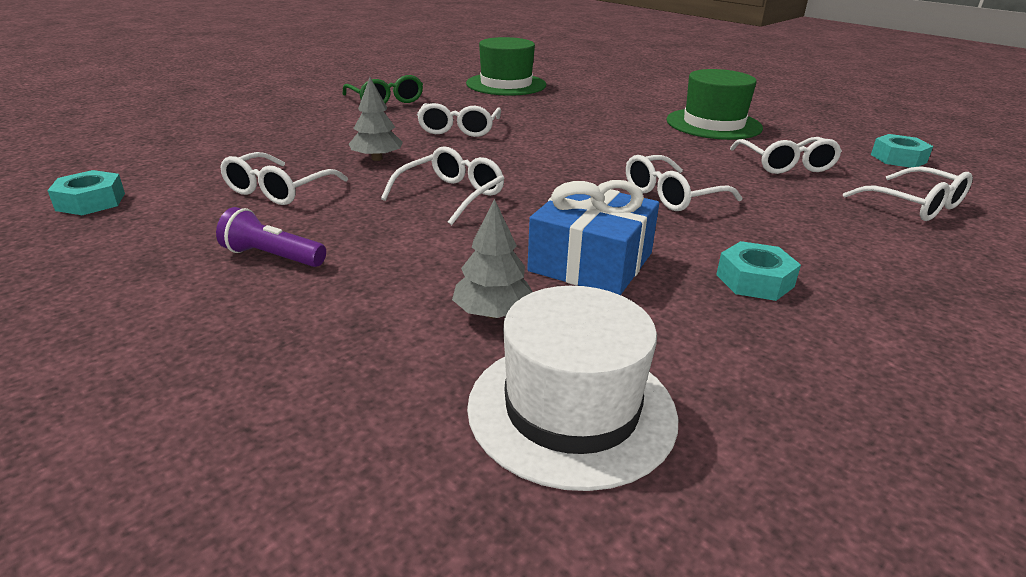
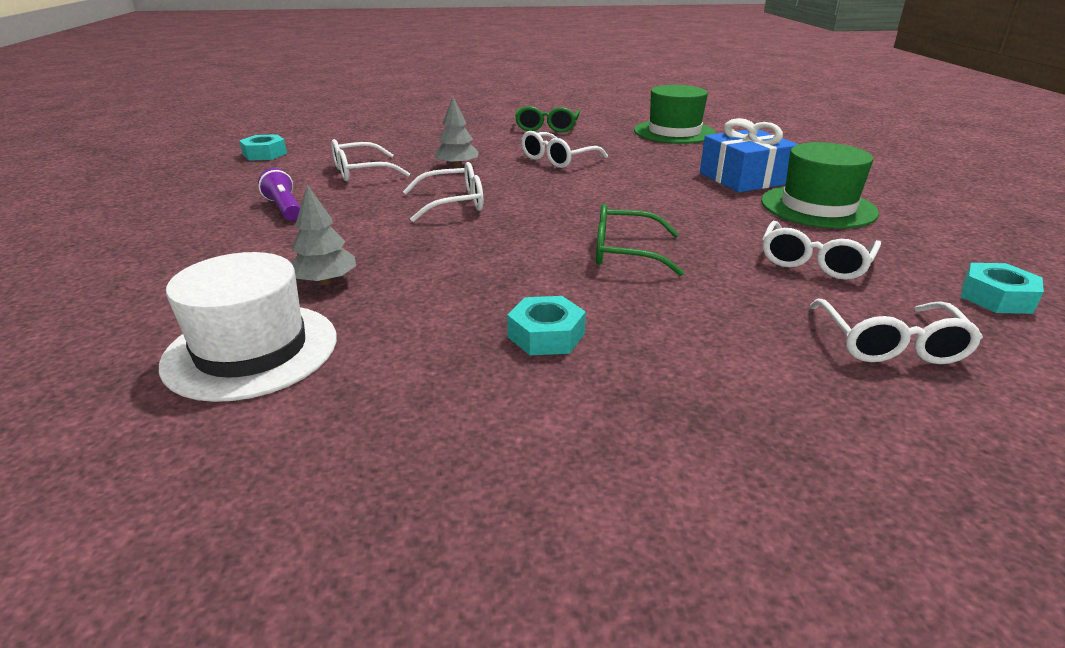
camera: 40 degrees right, 0 degrees up
blue gift [527,180,659,295] -> blue gift moved to [700,118,798,192]
white glasses [626,155,742,211] -> green glasses [596,204,684,276]

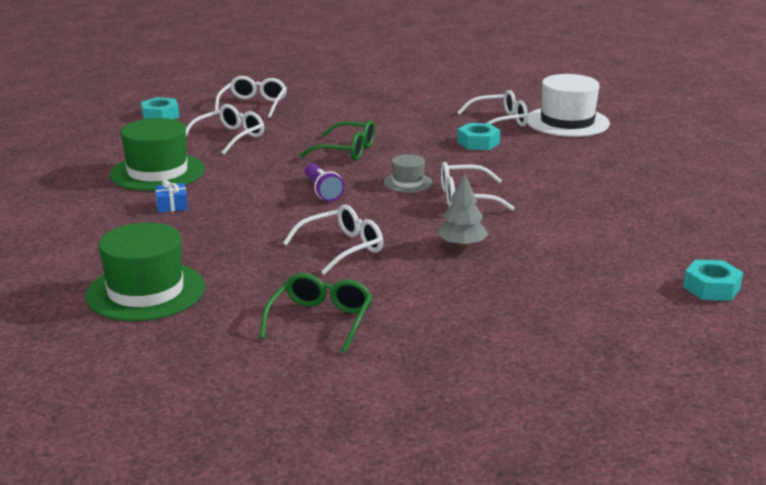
camera: 170 degrees left, 5 degrees down
purple flashlight [258,168,300,221] -> purple flashlight moved to [305,163,344,201]
grey tree [291,185,356,285] -> none
white glasses [331,139,410,181] -> white glasses moved to [457,90,528,127]
turquoise nut [507,296,586,355] -> turquoise nut moved to [457,123,500,150]
blue gift [700,118,798,192] -> blue gift [155,180,188,213], size x0.45
none -> grey hat [384,154,433,193]

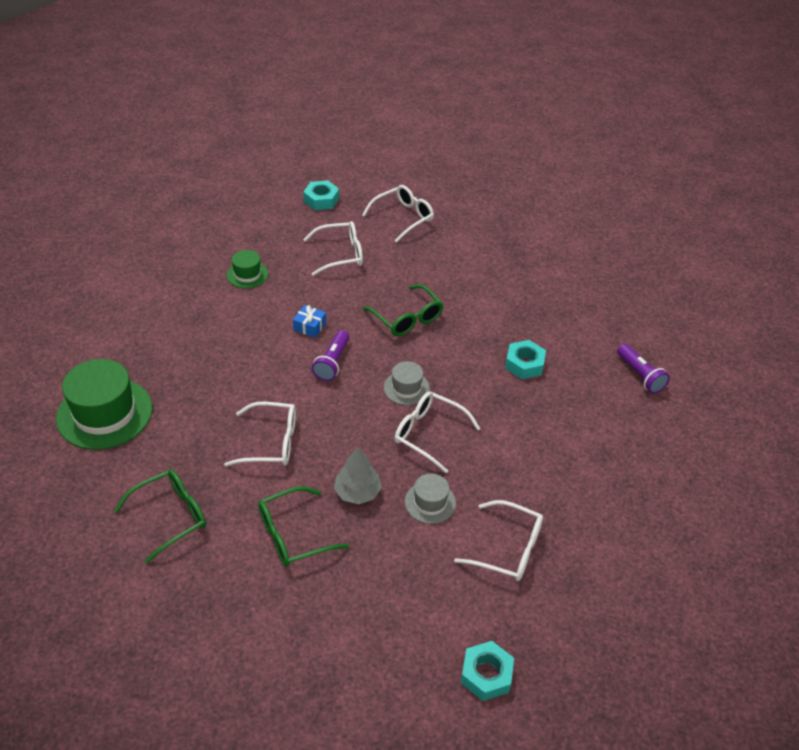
camera: 35 degrees right, 20 degrees up
green hat [110,118,205,191] -> green hat [227,250,268,288], size x0.51
blue gift [155,180,188,213] -> blue gift moved to [293,305,326,338]
white glasses [457,90,528,127] -> white glasses moved to [454,500,543,581]
white hat [527,74,610,137] -> purple flashlight [617,344,670,394]
none -> green glasses [258,487,349,567]
none -> grey hat [405,473,456,524]

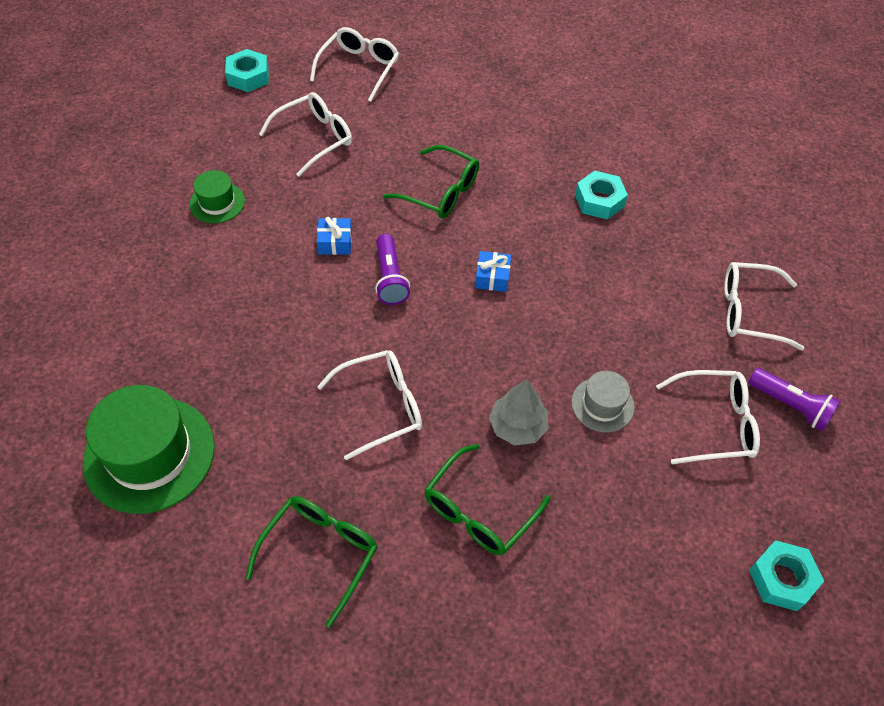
camera: 25 degrees left, 10 degrees up
grey hat [384,361,430,405] -> blue gift [475,251,511,292]
white glasses [395,391,481,473] -> white glasses moved to [724,262,804,351]
purple flashlight [617,344,670,394] -> purple flashlight moved to [748,368,841,431]

